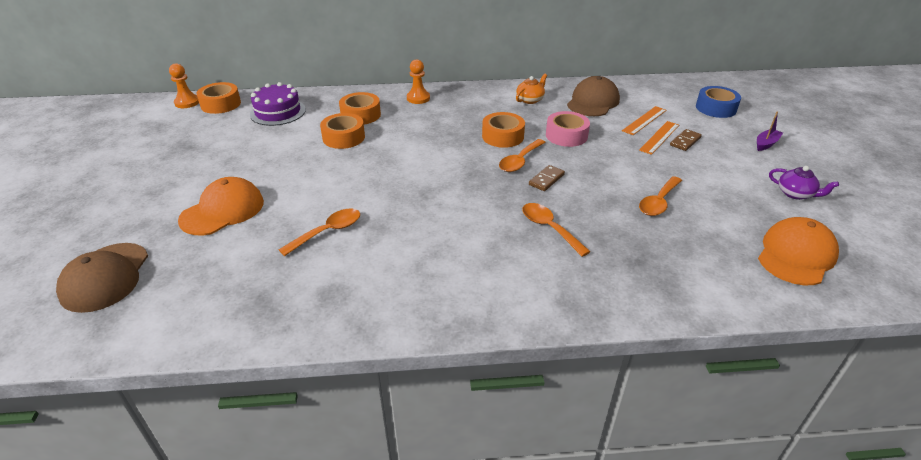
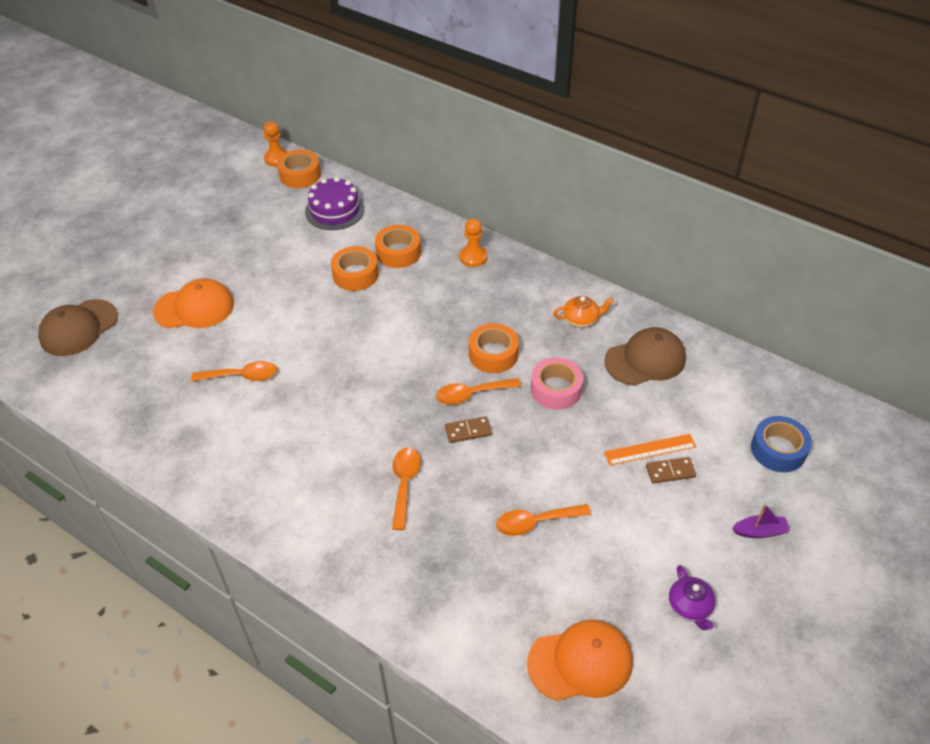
camera: 40 degrees right, 10 degrees up
orange ruler [622,106,667,135] -> none

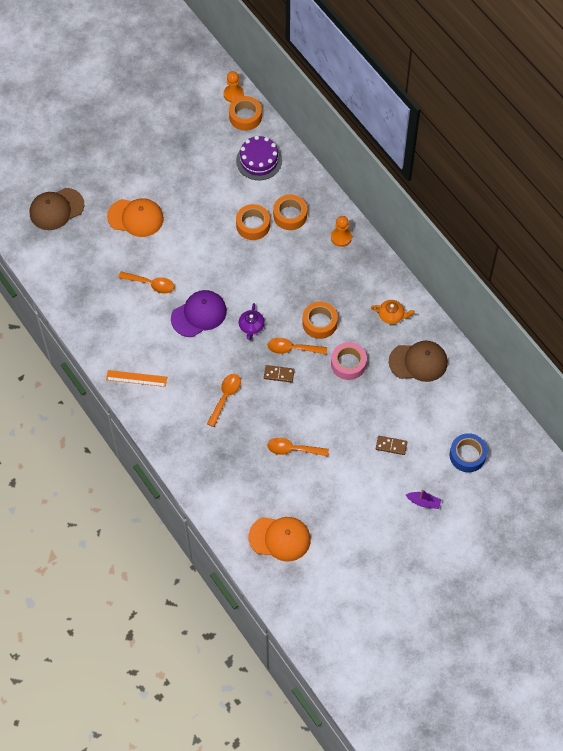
camera: 20 degrees right, 15 degrees up
orange ruler [604,434,697,465] -> orange ruler moved to [106,370,167,387]
purple teapot [669,565,716,630] -> purple teapot moved to [239,303,265,340]
none -> purple cap [171,290,227,337]

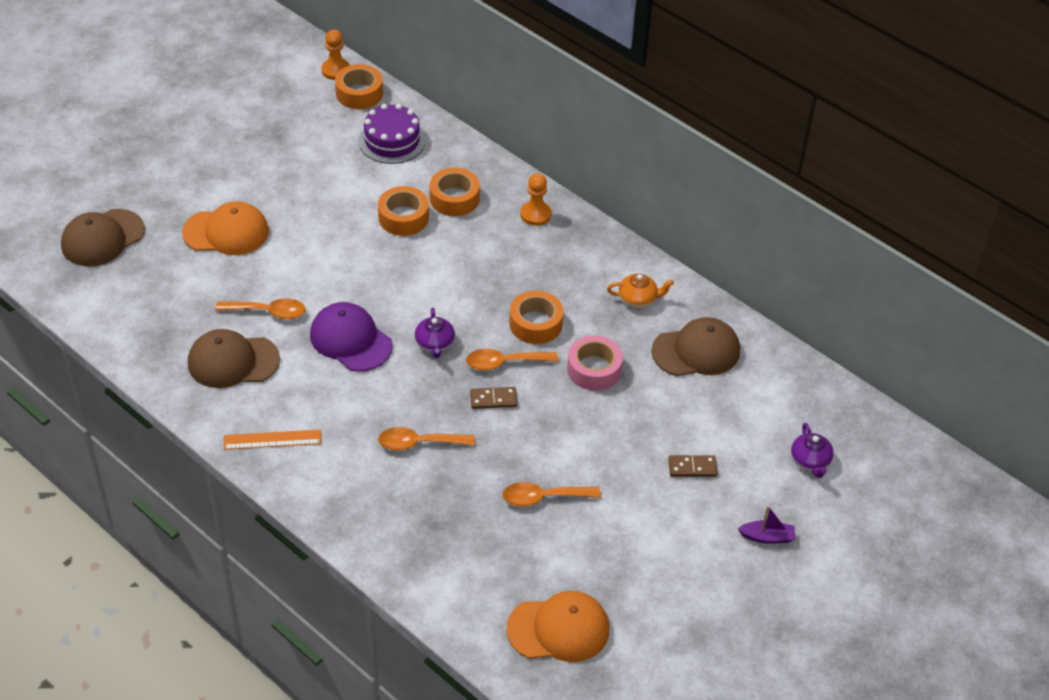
camera: 15 degrees left, 15 degrees down
purple cap [171,290,227,337] -> purple cap turned 90 degrees counterclockwise [310,302,393,372]
orange spoon [207,374,241,427] -> orange spoon turned 105 degrees counterclockwise [378,427,475,450]
blue tape [450,433,487,472] -> purple teapot [791,423,834,478]
none -> brown cap [188,329,280,388]

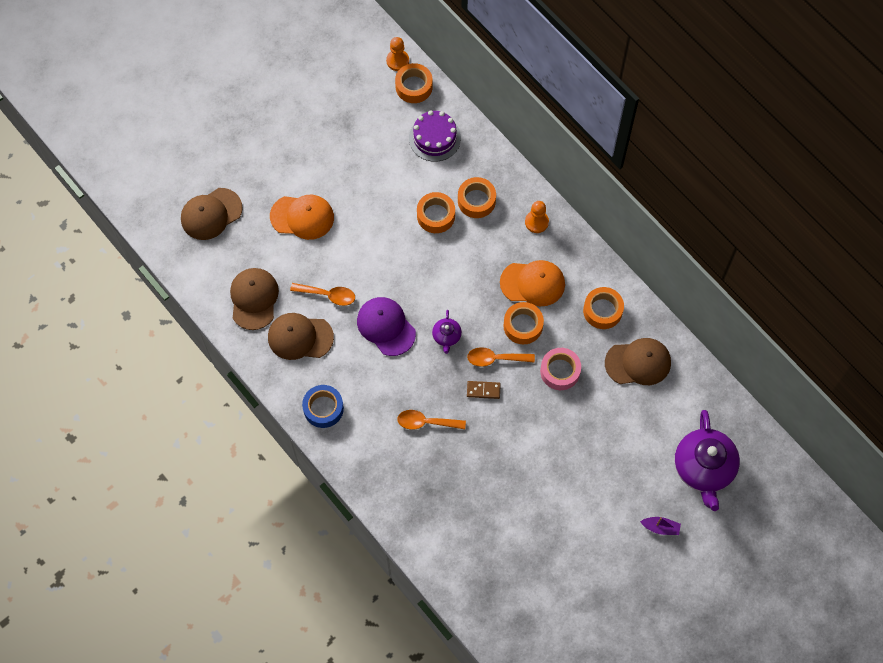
camera: 10 degrees right, 20 degrees up
orange ruler [224,429,321,450] -> blue tape [302,385,344,428]
orange spoon [503,482,601,507] -> none
orange cap [506,591,609,662] -> orange cap moved to [500,260,565,306]
orange teapot [607,274,674,308] -> orange tape [583,287,624,329]
brown domino [668,455,717,477] -> none
purple teapot [791,423,834,478] -> purple teapot [675,410,740,511], size x2.11
none -> brown cap [230,268,279,330]

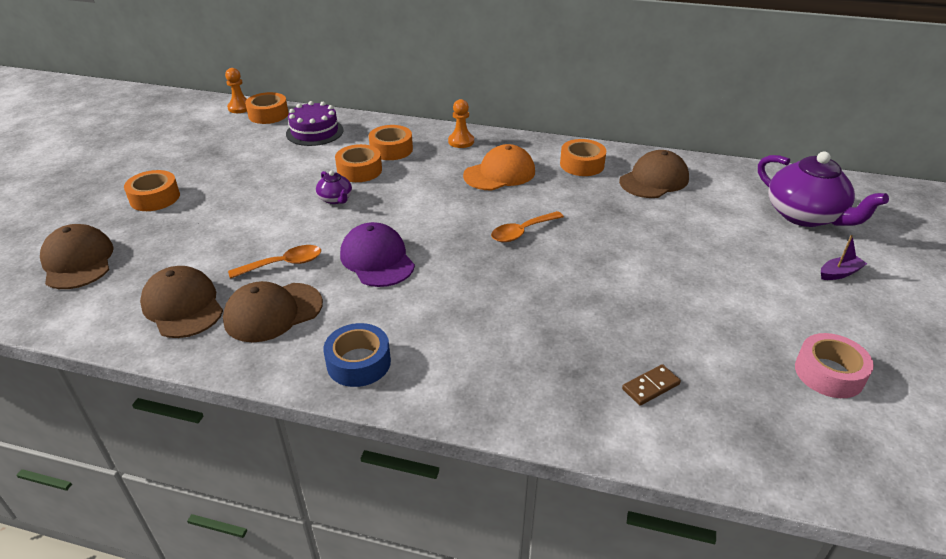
camera: 35 degrees left, 30 degrees down
brown cap [181,188,243,240] -> brown cap turned 135 degrees clockwise [40,224,114,289]
orange cap [270,195,334,240] -> none
purple cap [357,297,416,356] -> purple cap turned 45 degrees clockwise [340,222,415,287]
orange spoon [397,410,466,430] -> none
purple teapot [432,310,462,354] -> purple teapot moved to [316,171,352,204]
brown domino [467,381,501,399] -> brown domino moved to [622,364,681,406]
orange tape [504,302,544,344] -> orange tape moved to [124,170,180,211]
pink tape [540,348,581,390] -> pink tape moved to [795,333,874,398]

